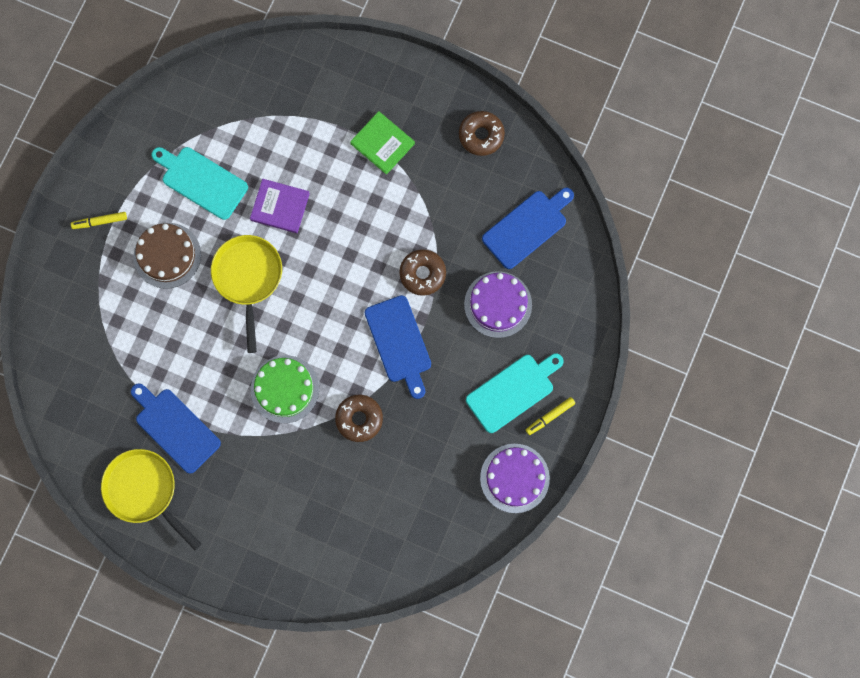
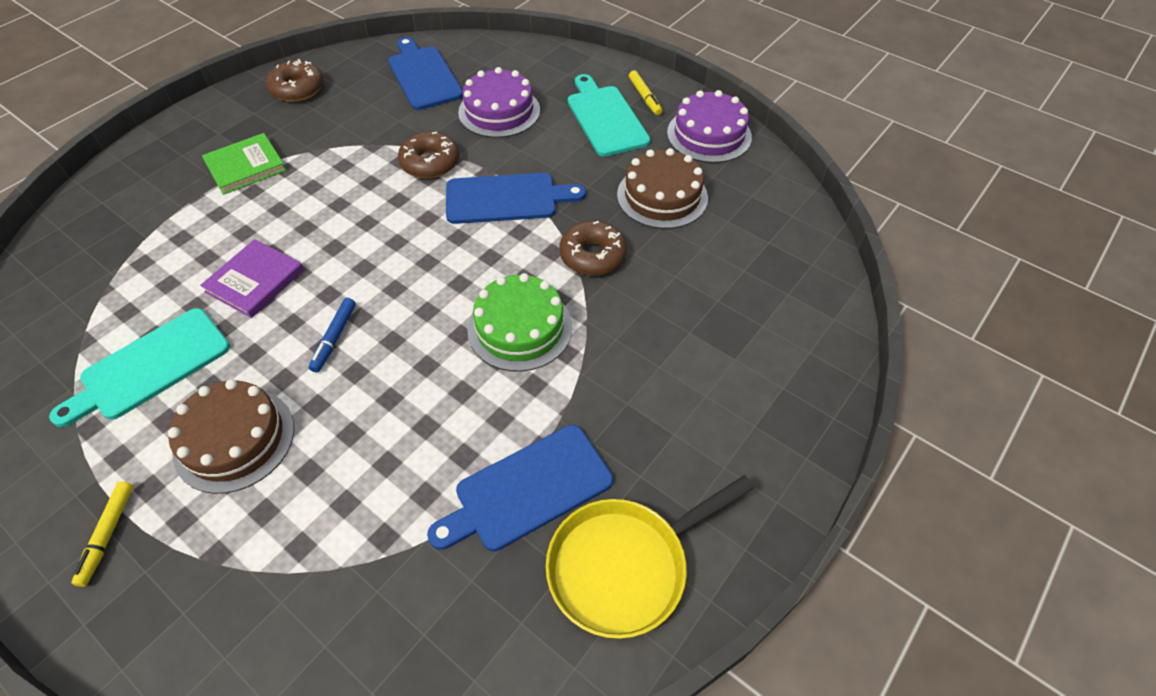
camera: 75 degrees left, 25 degrees down
yellow pan [211,235,282,353] -> blue marker [309,298,356,373]
none -> brown cake [617,148,708,229]

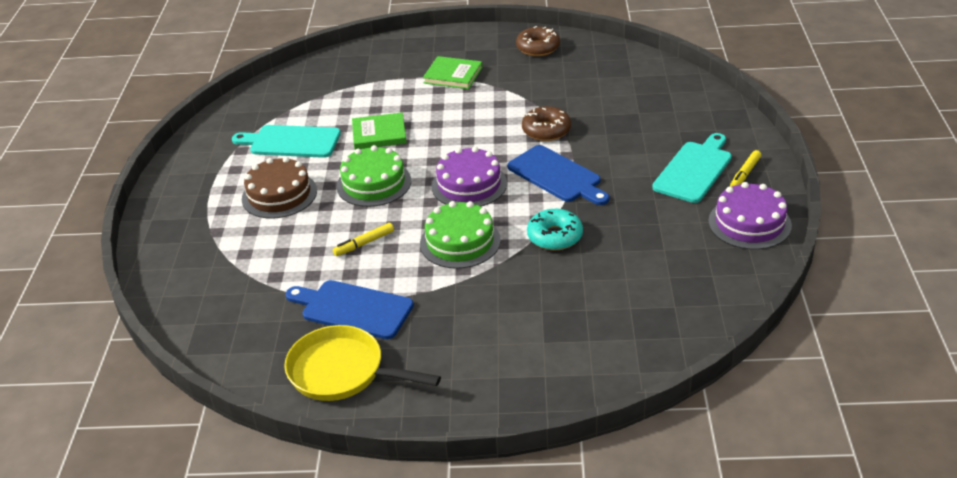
camera: 55 degrees right, 15 degrees down
yellow marker [71,481,133,587] -> yellow marker moved to [333,223,394,256]
purple book [200,239,304,318] -> green book [352,113,407,150]
blue marker [309,298,356,373] -> green cake [337,145,411,207]
blue cutting board [388,37,463,110] -> none
purple cake [458,67,540,138] -> purple cake moved to [432,147,507,206]
brown donut [559,221,627,276] -> turquoise donut [527,209,583,250]
brown cake [617,148,708,229] -> none

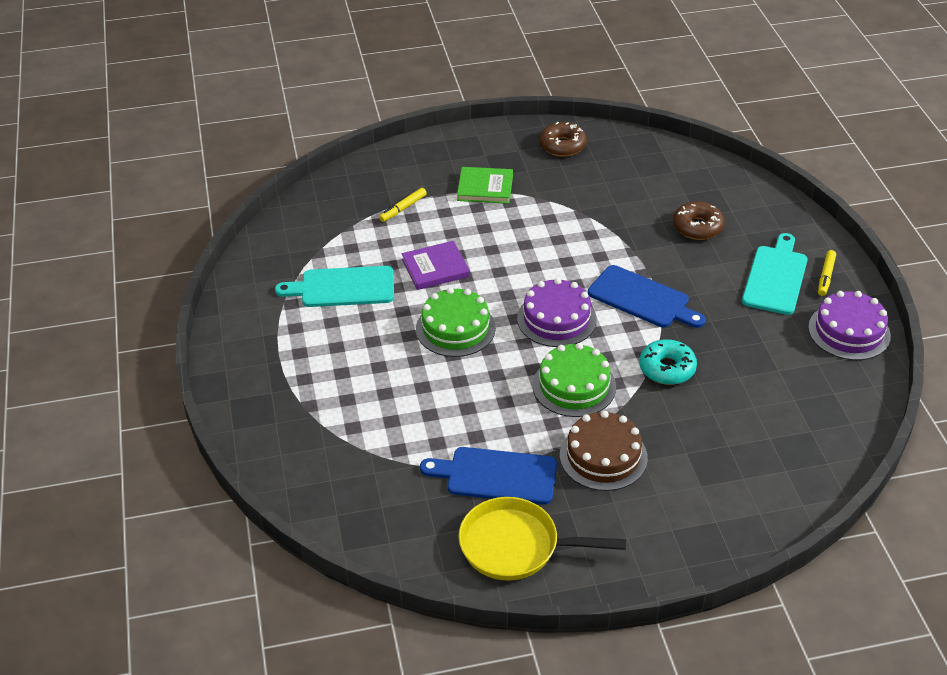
camera: 15 degrees left, 5 degrees up
brown cake [242,157,317,219] -> brown cake moved to [560,411,648,491]
yellow marker [333,223,394,256] -> yellow marker moved to [379,188,427,222]
green book [352,113,407,150] -> purple book [402,241,470,290]
brown donut [522,106,571,141] -> brown donut moved to [673,201,725,240]

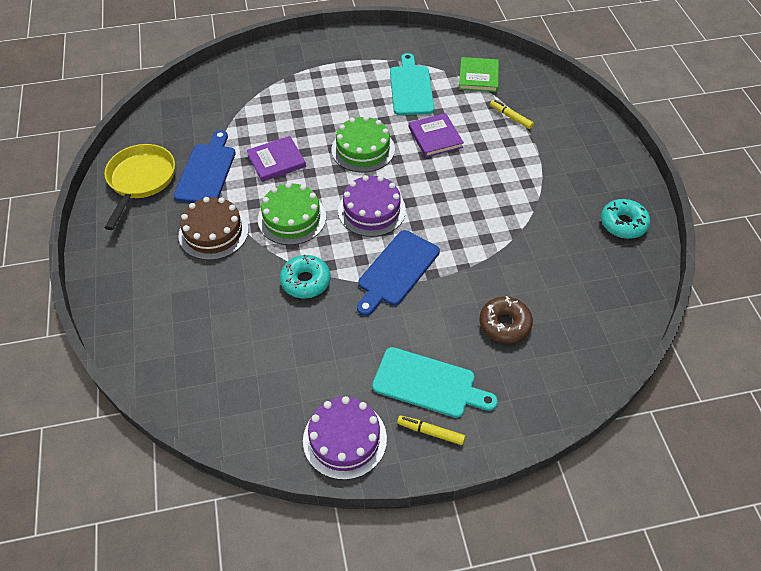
camera: 90 degrees right, 10 degrees up
green book [457,167,513,204] -> green book moved to [459,57,499,92]
brown donut [539,122,587,157] -> turquoise donut [601,199,650,239]
none -> purple book [247,136,306,182]

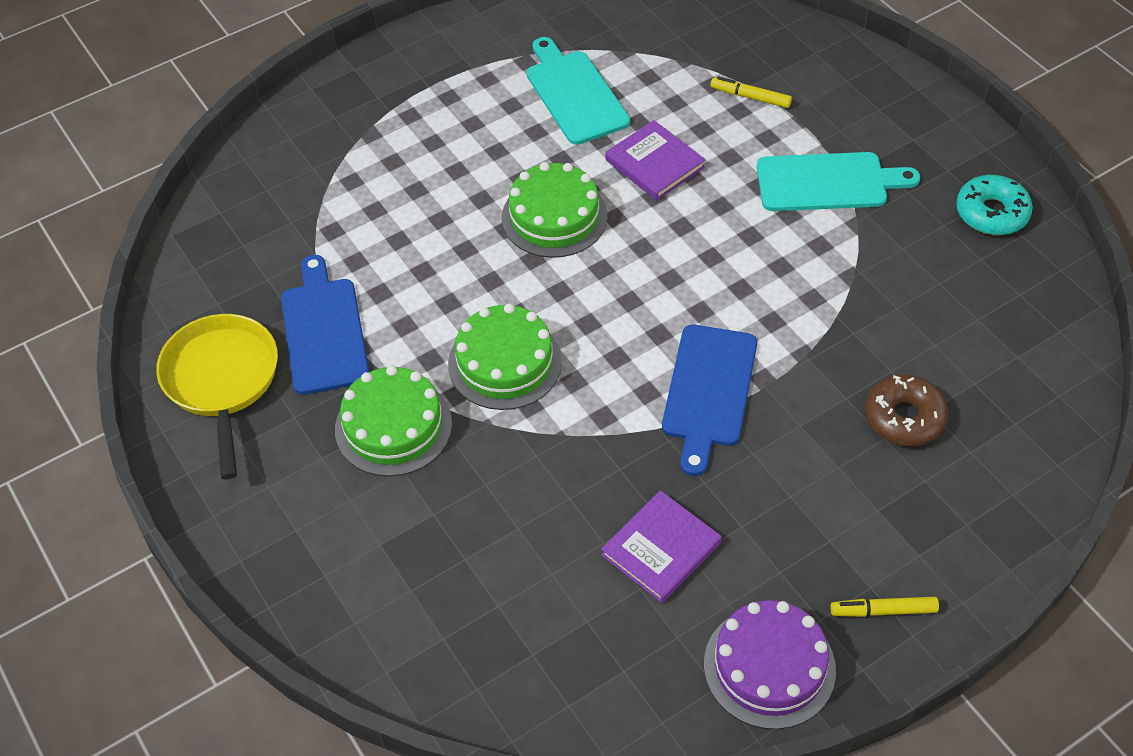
camera: 20 degrees left, 0 degrees up
brown cake [178,197,248,260] -> green cake [335,365,452,476]
purple book [247,136,306,182] -> purple book moved to [601,490,722,603]
turquoise donut [280,254,331,299] -> none
purple cake [338,175,406,237] -> none
turquoise cutting board [372,347,498,418] -> turquoise cutting board moved to [757,152,920,211]
green book [459,57,499,92] -> none

